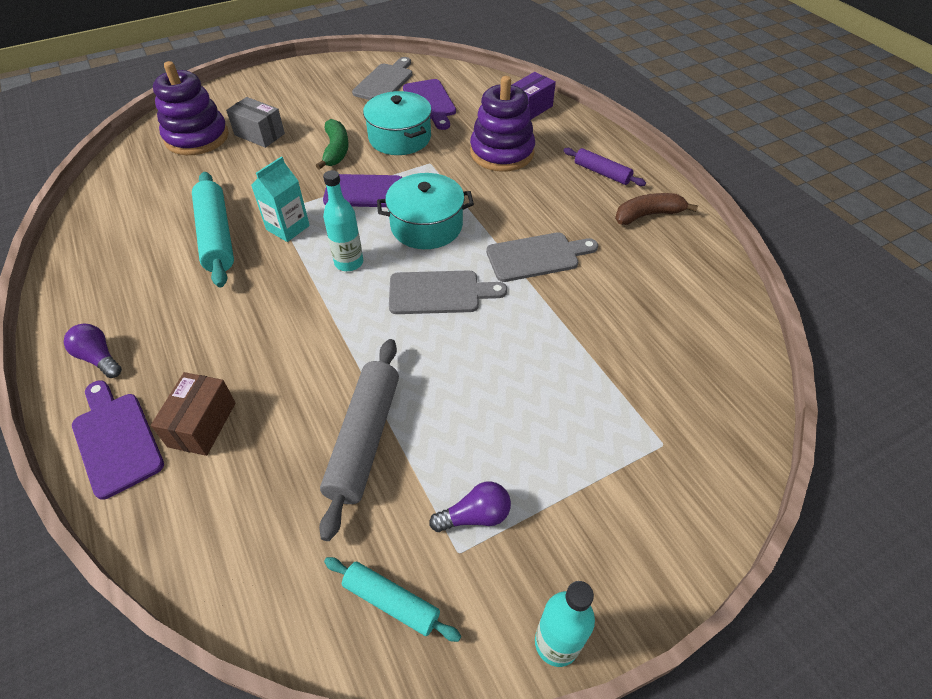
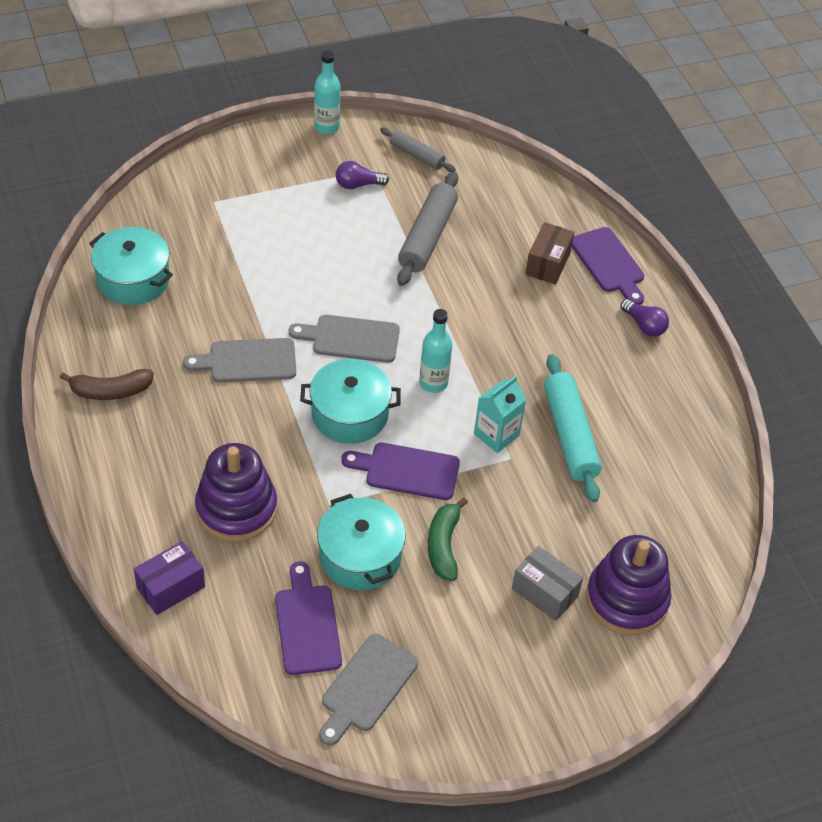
camera: 175 degrees left, 0 degrees up
turquoise rolling pin [324,557,461,642] -> grey rolling pin [380,128,456,172]
purple rolling pin [563,148,646,186] -> none
none -> turquoise pot [89,227,173,305]

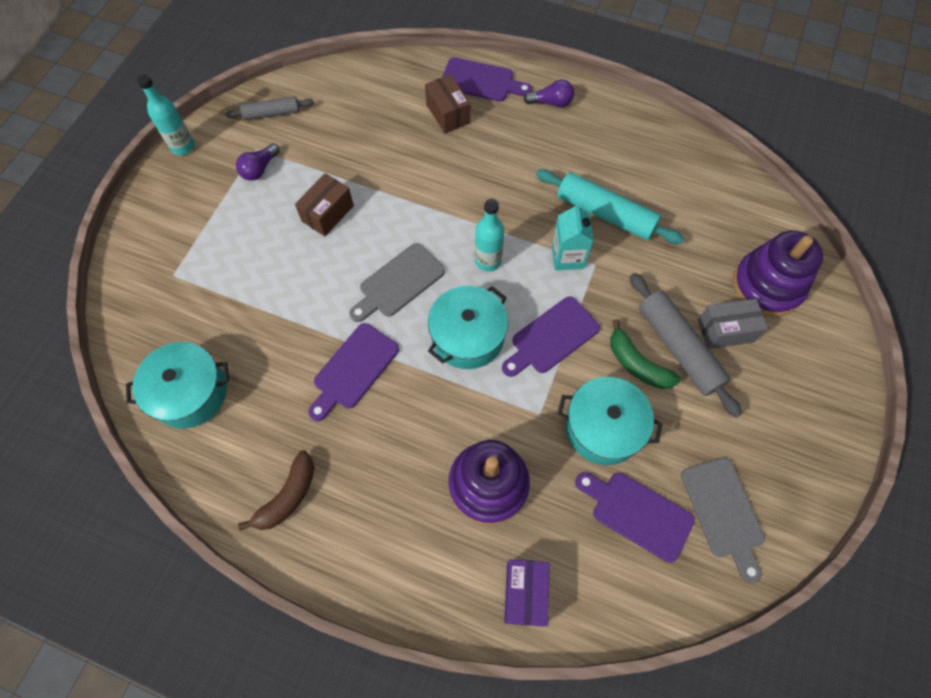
camera: 45 degrees left, 15 degrees up
grey cutting board [183,338,296,382] -> purple cutting board [308,323,399,421]
grey rolling pin [397,172,458,286] -> grey rolling pin moved to [630,273,742,418]
none -> brown box [295,173,354,236]

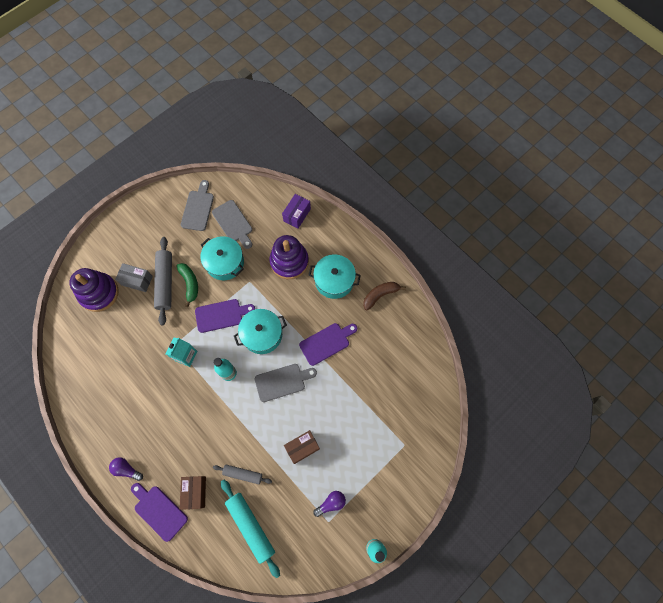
camera: 155 degrees left, 5 degrees up
turquoise pot [126,342,229,429] -> turquoise pot moved to [309,254,361,299]
grey rolling pin [225,96,314,120] -> grey rolling pin moved to [213,465,272,484]
turquoise rolling pin [536,169,684,244] -> turquoise rolling pin moved to [221,480,280,578]
purple cutting board [575,472,695,563] -> grey cutting board [212,200,252,249]

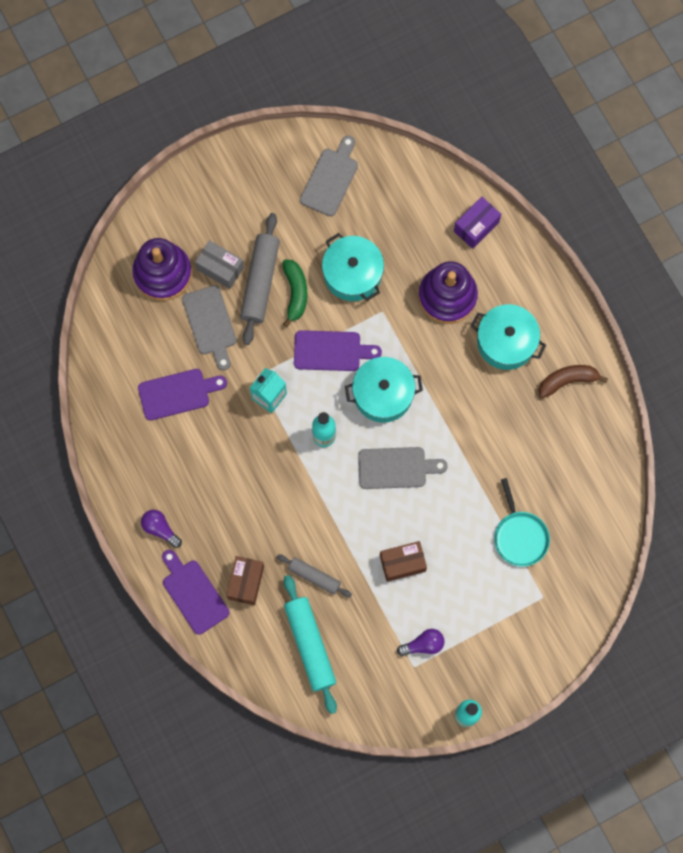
camera: 15 degrees right, 5 degrees up
grey cutting board [212,200,252,249] -> grey cutting board moved to [182,285,237,370]
purple cutting board [299,323,357,366] -> purple cutting board moved to [138,369,227,420]
none -> turquoise pan [494,478,550,567]

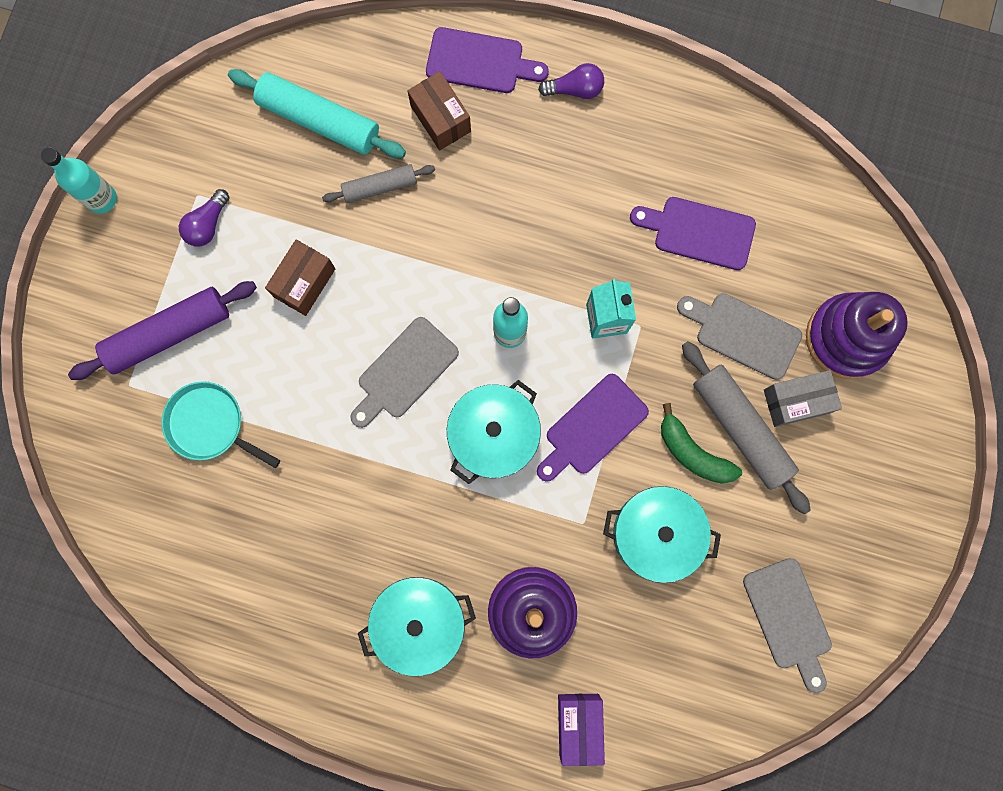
camera: 135 degrees right, 5 degrees up
purple cutting board [138,369,227,420] -> purple cutting board turned 75 degrees clockwise [630,197,756,270]
brown banana [539,365,608,398] -> none
none -> purple rolling pin [68,281,257,380]

